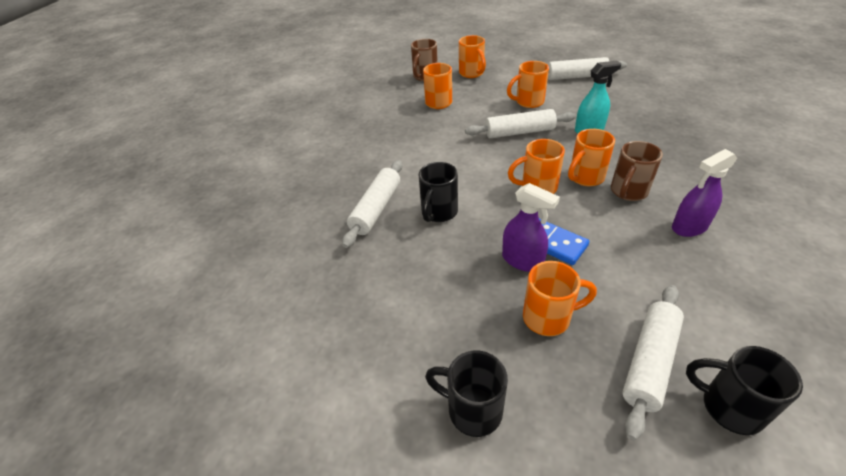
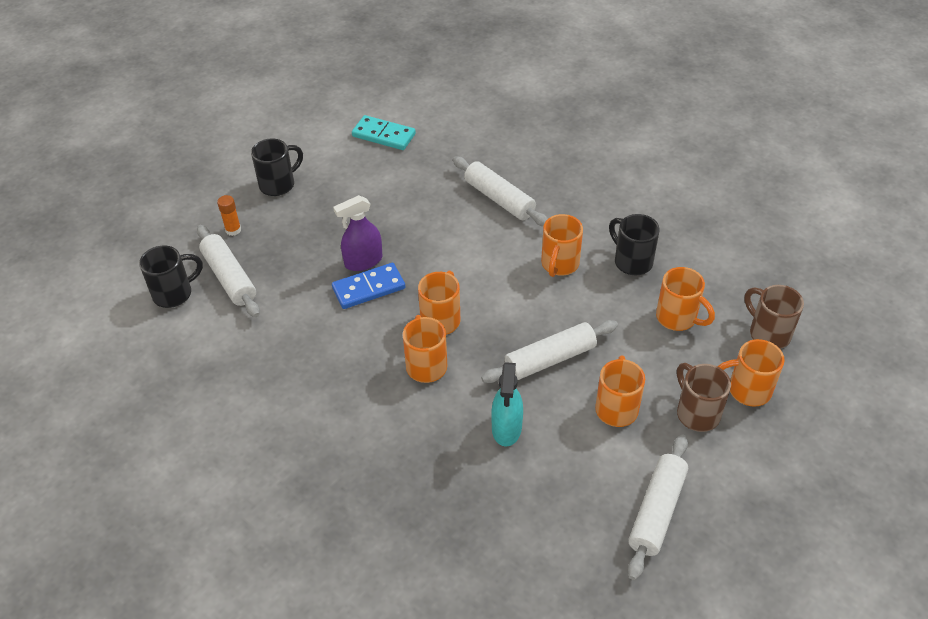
camera: 115 degrees right, 5 degrees up
black mug [419,162,458,222] -> black mug moved to [609,214,660,275]
white rolling pin [465,109,576,138] -> white rolling pin turned 45 degrees clockwise [481,320,618,383]
orange mug [523,261,597,336] -> orange mug moved to [541,214,583,277]
brown mug [611,141,663,201] -> brown mug moved to [677,363,731,432]
purple spray bottle [672,149,737,237] -> none
none -> orange glue stick [217,195,241,236]
none -> turquoise domino [352,115,416,150]

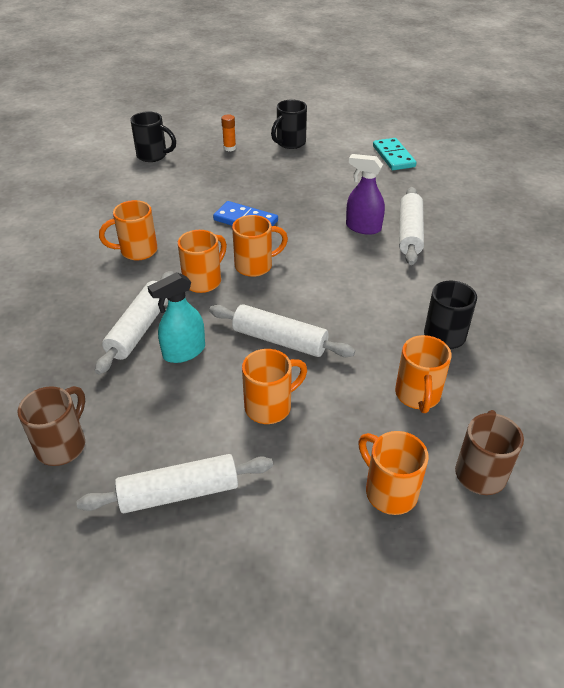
camera: 50 degrees right, 5 degrees down
white rolling pin [197,225,260,317] -> white rolling pin moved to [95,271,174,375]
black mug [251,138,303,196] -> black mug turned 120 degrees clockwise [271,100,307,149]
purple spray bottle [333,195,382,271] -> purple spray bottle moved to [346,154,385,235]
orange mug [541,214,583,277] -> orange mug moved to [99,200,158,260]
brown mug [677,363,731,432] -> brown mug moved to [17,386,85,466]

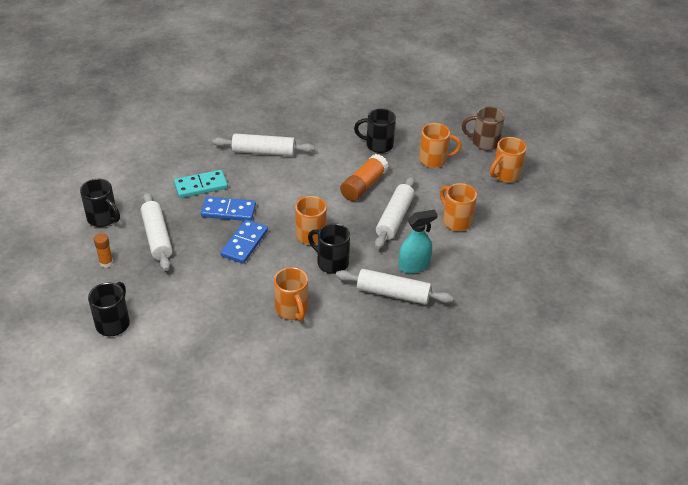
camera: 95 degrees left, 0 degrees up
brown mug [17,386,85,466] -> none
white rolling pin [77,454,273,513] -> white rolling pin moved to [141,192,173,271]
turquoise spray bottle [147,272,205,363] -> turquoise spray bottle turned 75 degrees counterclockwise [398,209,438,274]
orange mug [178,230,227,293] -> black mug [308,223,350,274]
purple spray bottle [346,154,385,235] -> none
turquoise domino [373,138,416,170] -> turquoise domino moved to [174,170,228,198]
none -> blue domino [201,196,256,221]
none -> orange glue stick [340,154,389,201]

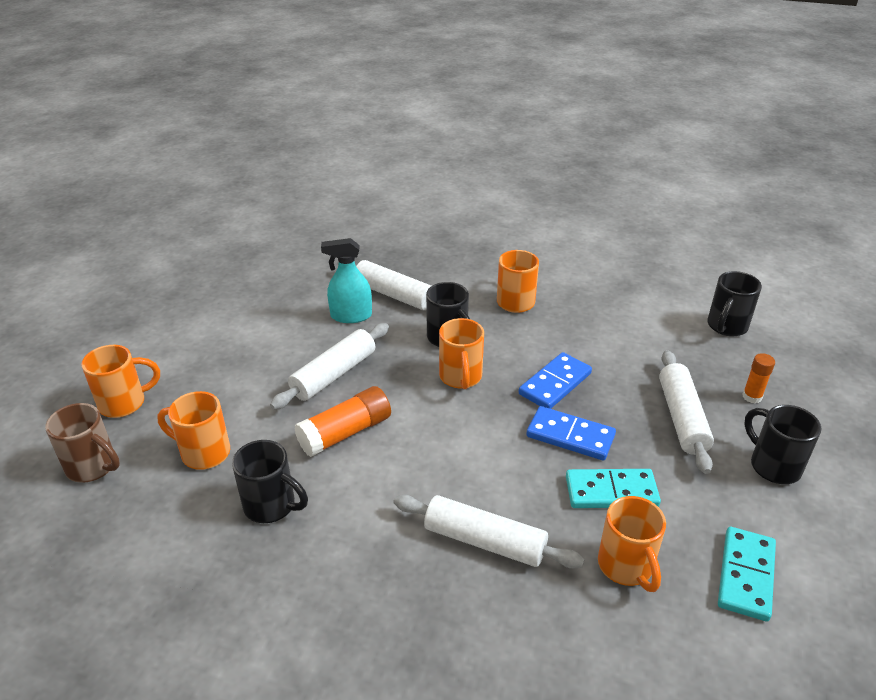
camera: 160 degrees left, 5 degrees down
orange mug [440,183,477,231] -> orange mug moved to [598,496,666,592]
none -> turquoise domino [718,527,776,622]

